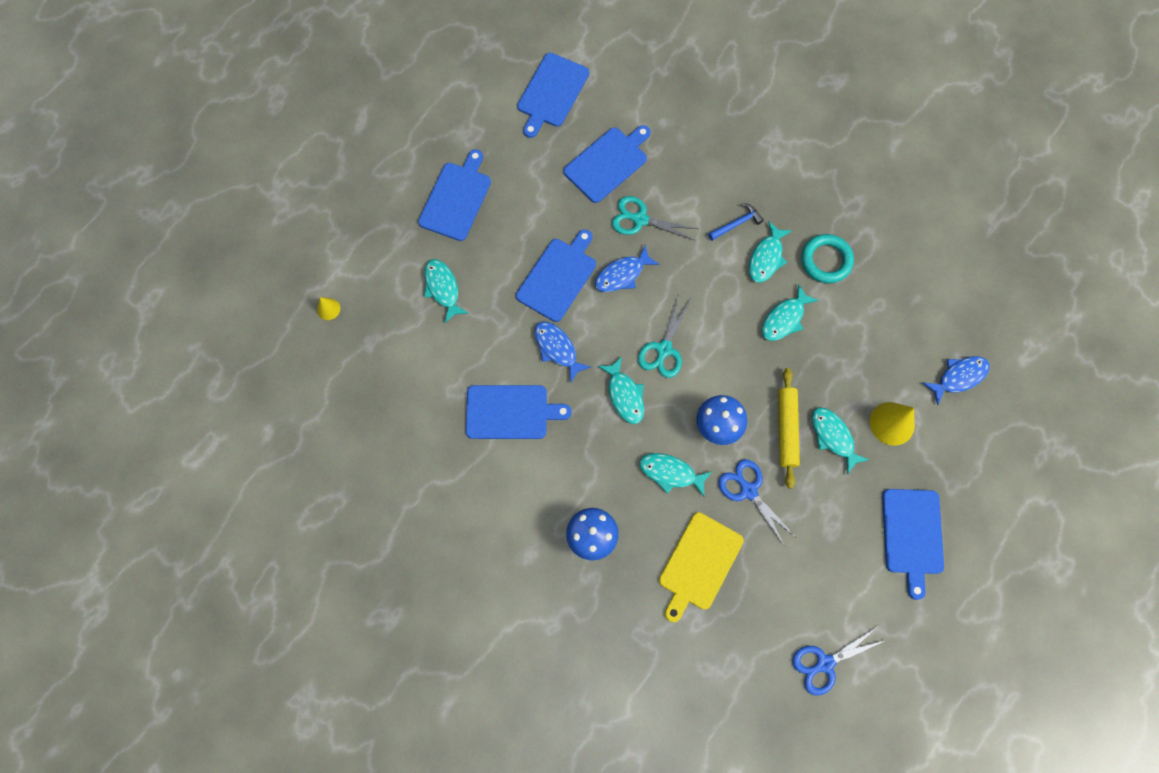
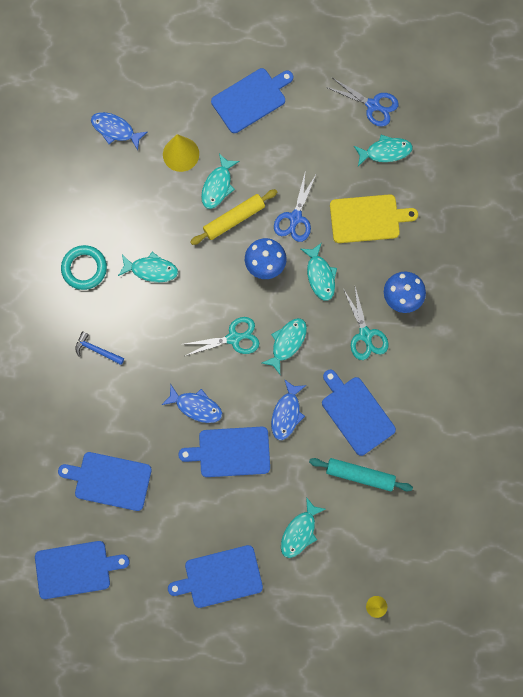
camera: 125 degrees left, 5 degrees up
turquoise scissors [612,196,698,240] -> turquoise scissors moved to [344,287,389,360]
turquoise fish [749,221,792,283] -> turquoise fish moved to [354,135,413,166]
none -> turquoise rolling pin [309,458,413,491]

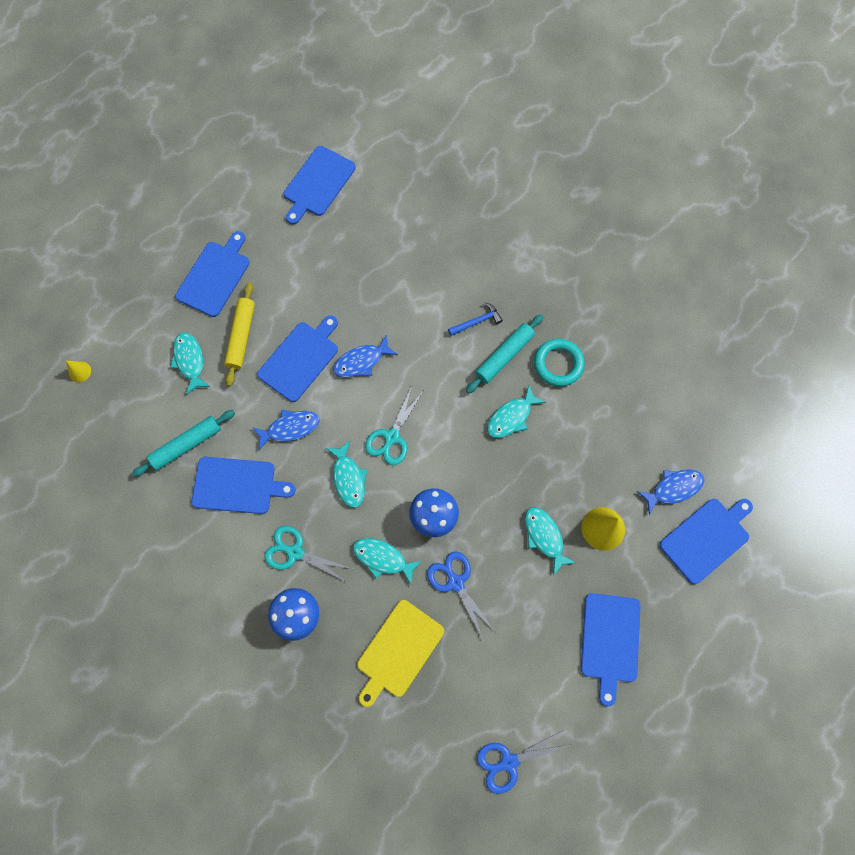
camera: 130 degrees right, 5 degrees down
blue cutting board [58,452,152,511] -> blue cutting board moved to [659,499,753,584]
yellow rolling pin [190,189,277,245] -> yellow rolling pin moved to [224,282,255,386]
blue fish [271,379,306,440] -> blue fish turned 105 degrees clockwise [252,410,319,450]
turquoise fish [354,135,413,166] -> none
none -> turquoise rolling pin [466,314,543,394]

